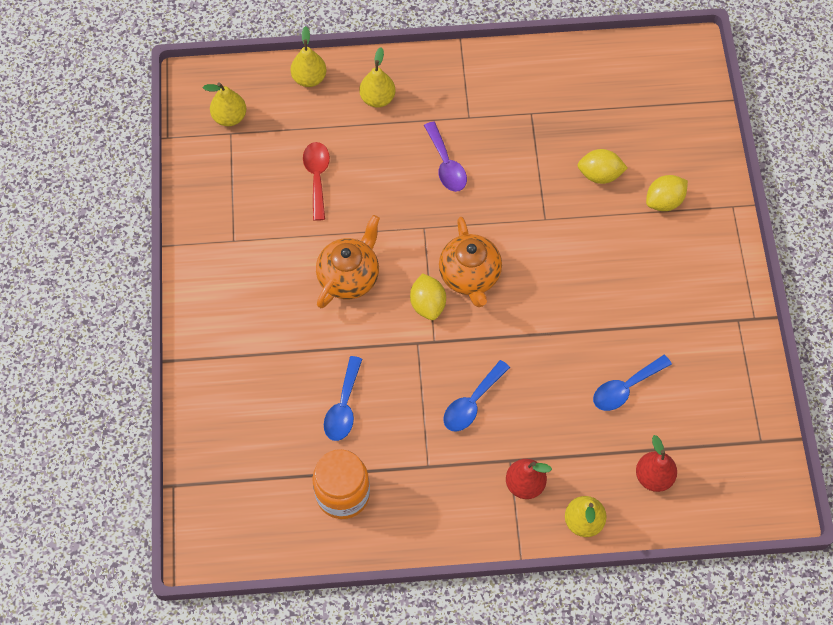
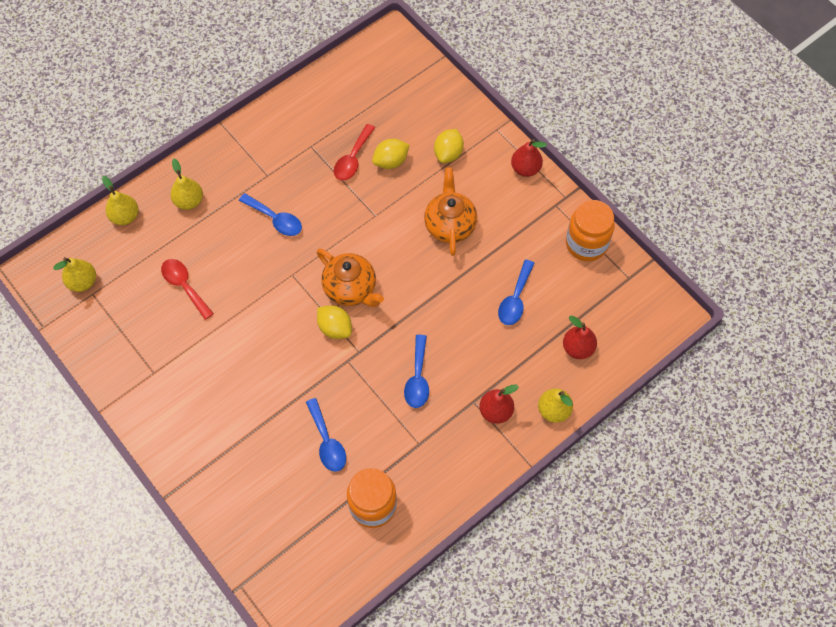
camera: 35 degrees left, 0 degrees up
orange teapot [316,215,380,308] -> orange teapot moved to [424,167,477,256]
purple spoon [424,122,467,192] -> blue spoon [239,193,302,236]
none -> red spoon [334,124,375,181]
none -> red pear [511,139,547,177]
none -> orange jar [566,200,615,262]

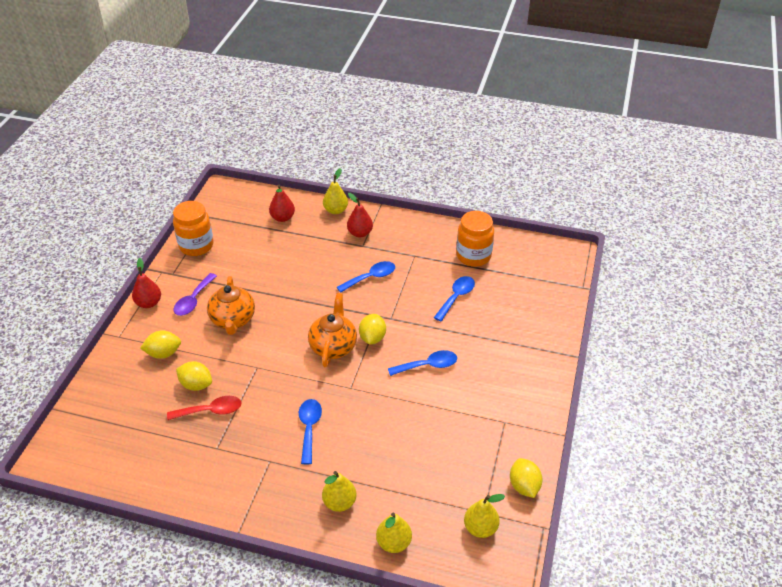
camera: 125 degrees left, 20 degrees down
red spoon [161,259,214,320] -> none
orange teapot [424,167,477,256] -> orange teapot turned 60 degrees counterclockwise [207,276,255,335]
blue spoon [498,260,535,325] -> blue spoon moved to [388,350,457,376]
none -> purple spoon [174,273,217,316]
none -> yellow lemon [510,458,542,498]

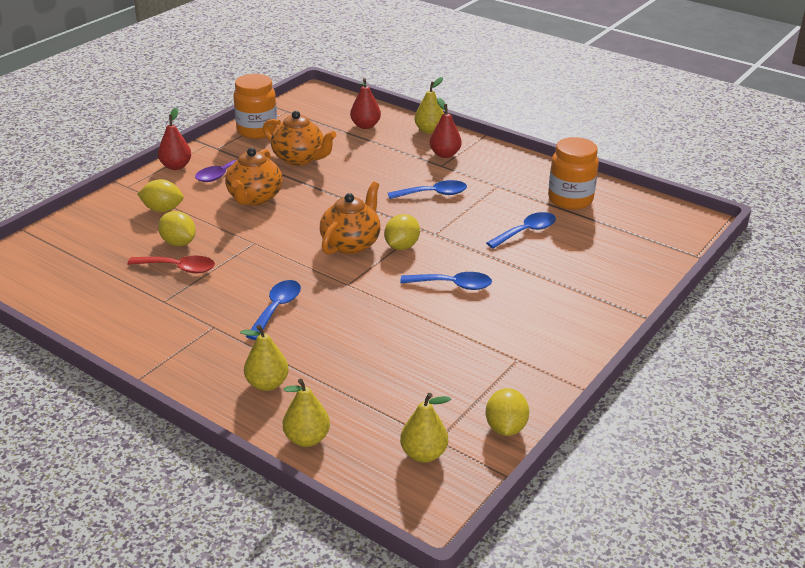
camera: 20 degrees right, 10 degrees down
none -> orange teapot [263,111,336,166]

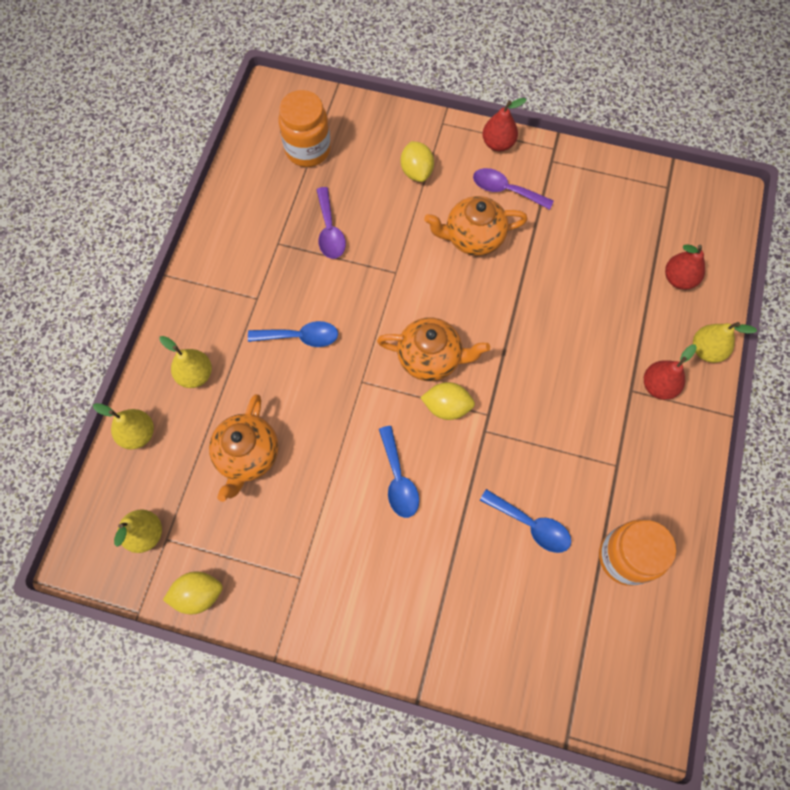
camera: 70 degrees right, 35 degrees up
red spoon [128,256,215,273] -> purple spoon [316,187,346,259]
yellow lemon [158,211,196,246] -> none
orange jar [233,74,278,139] -> orange jar moved to [279,90,331,167]
orange teapot [263,111,336,166] -> orange teapot moved to [209,394,279,502]
blue spoon [388,180,467,199] -> none

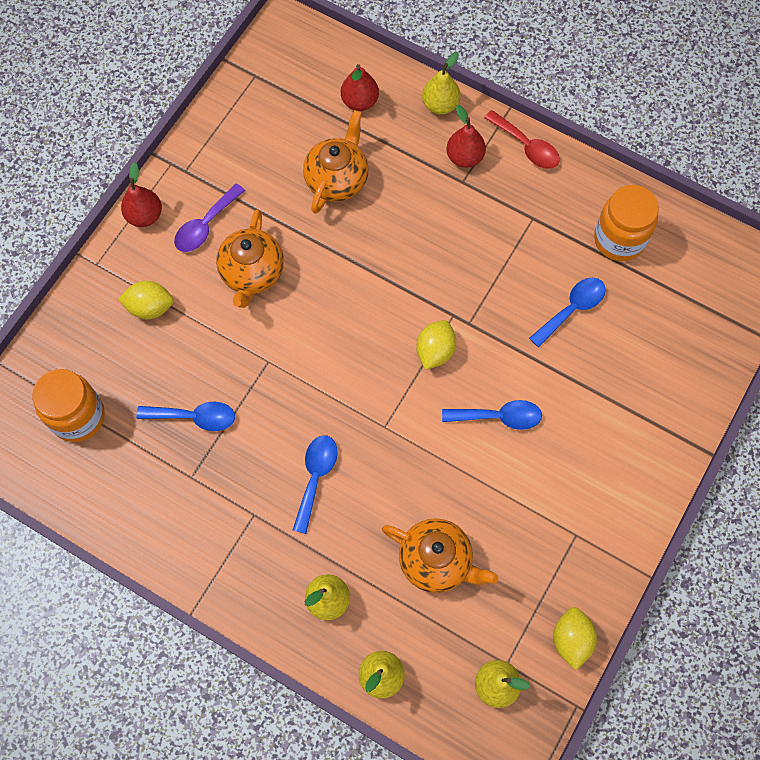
camera: 75 degrees left, 0 degrees up
purple spoon [316,187,346,259] -> blue spoon [136,402,235,431]
orange teapot [377,317,490,381] -> orange teapot moved to [303,110,369,214]
none -> red spoon [484,110,560,169]

